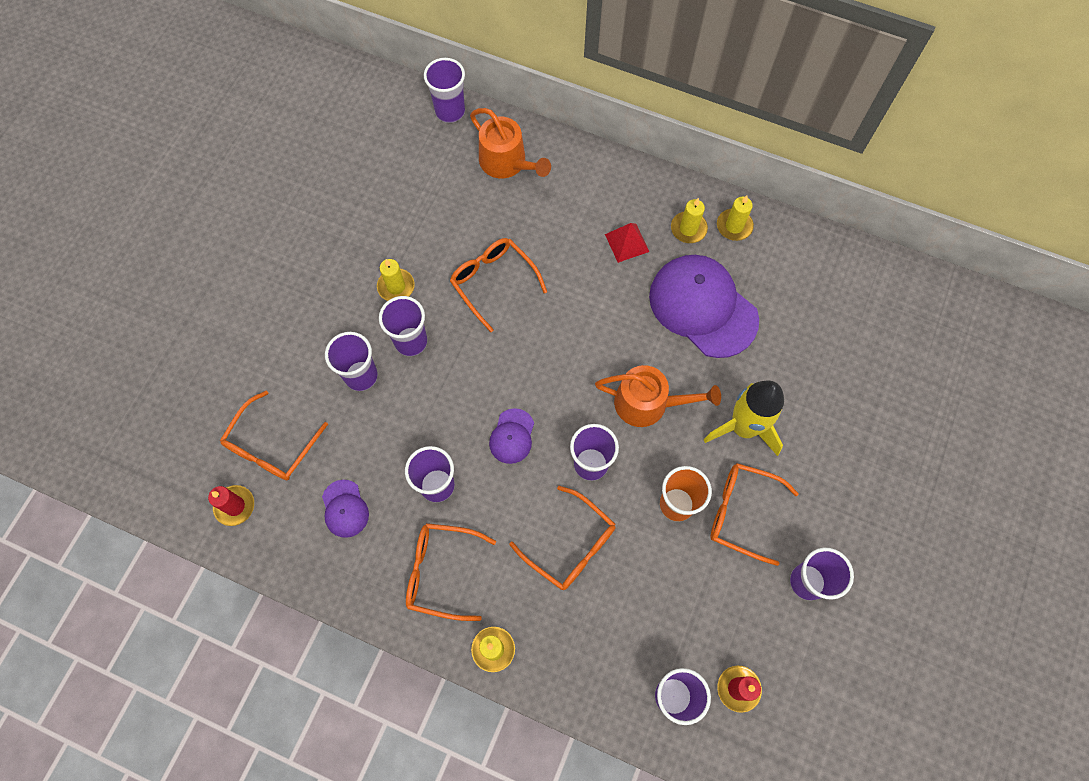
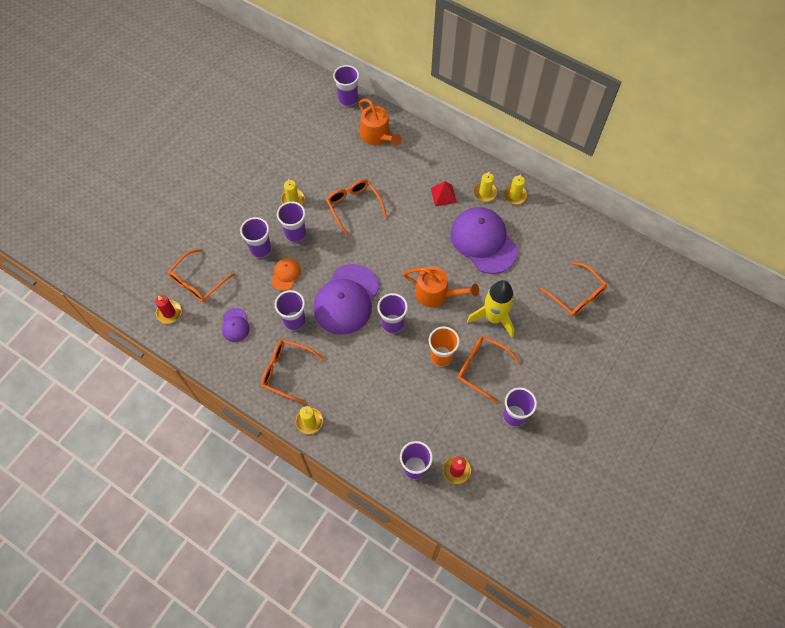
camera: 10 degrees right, 5 degrees down
purple cap [489,408,534,464] -> purple cap [313,264,380,335], size x2.16
orange glasses [509,486,616,590] -> orange glasses moved to [540,262,607,317]
none -> orange cap [271,258,301,291]

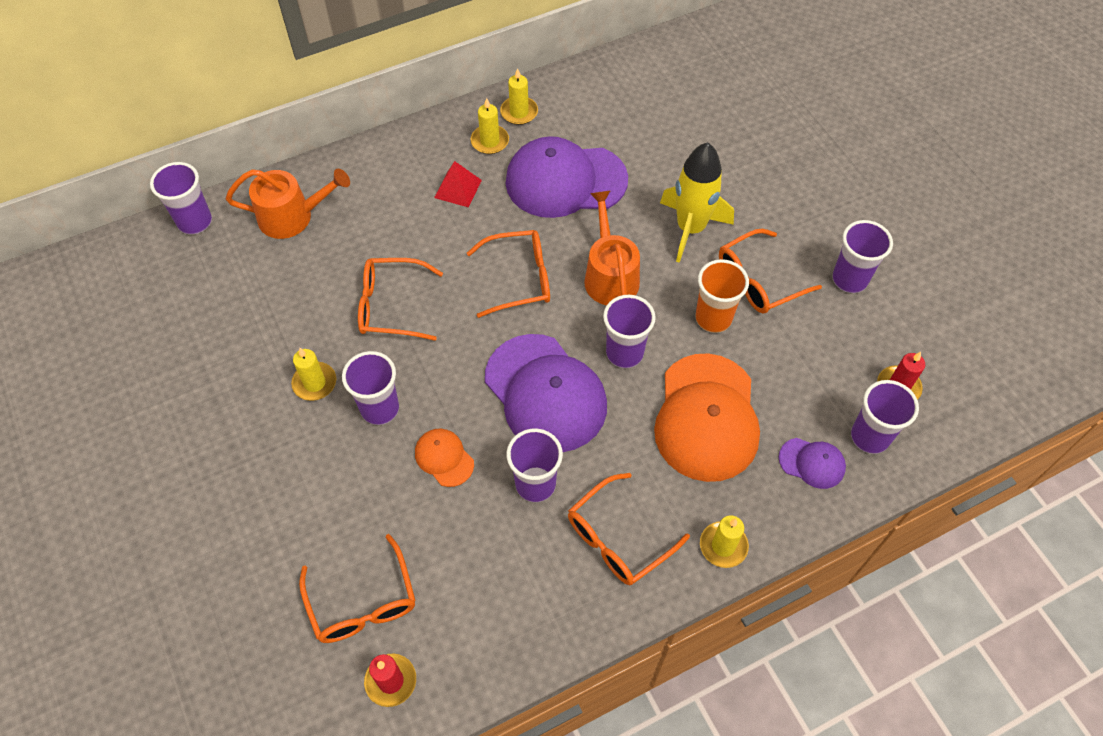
camera: 60 degrees left, 5 degrees down
purple cap [222,308,250,342] -> purple cap moved to [779,438,846,489]
purple cup [240,217,271,258] -> none
orange watering can [403,266,479,307] -> orange watering can turned 60 degrees counterclockwise [584,191,640,305]
orange glasses [540,262,607,317] -> orange glasses moved to [467,230,550,318]
none -> orange cap [654,353,760,482]

